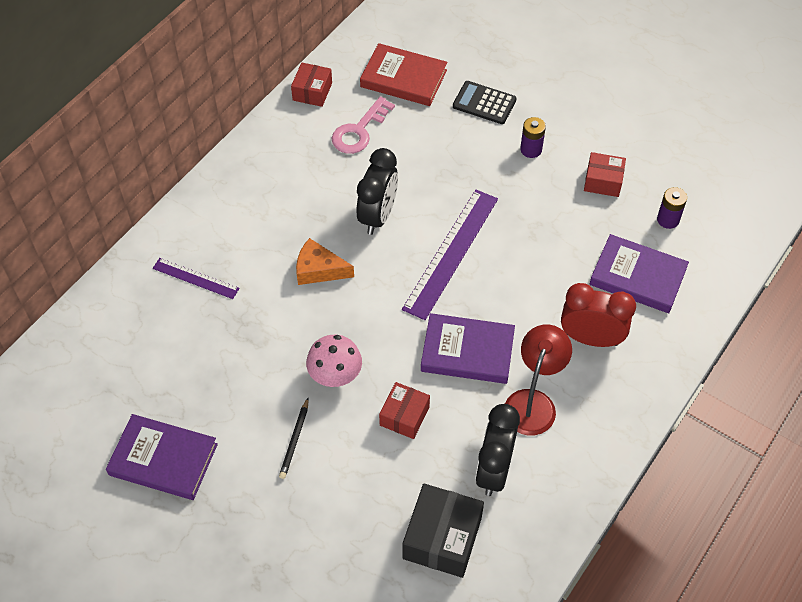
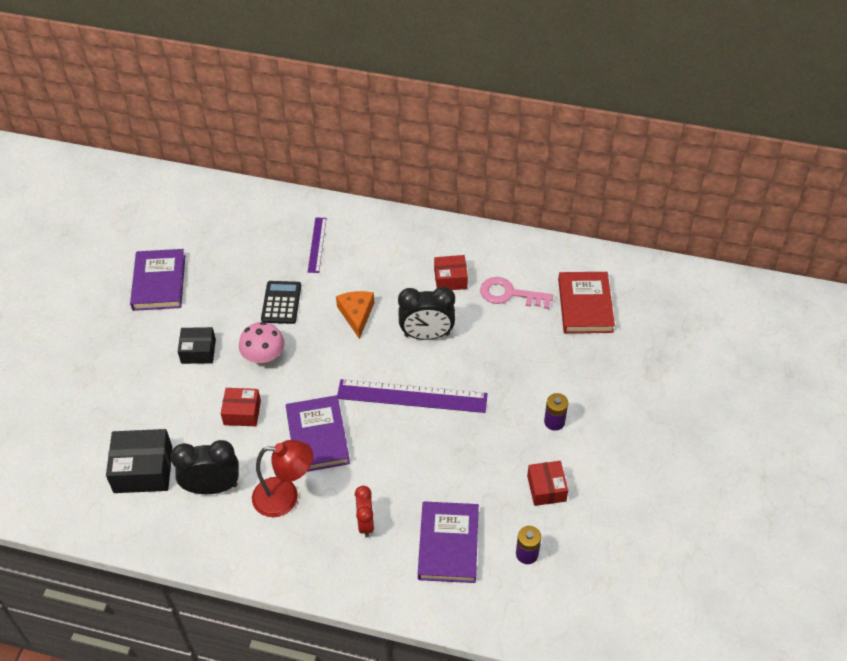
camera: 70 degrees right, 5 degrees down
black pencil [279,398,309,479] -> black box [178,327,216,364]
red box [291,63,332,107] -> red box moved to [434,255,468,290]
black calculator [453,81,516,124] -> black calculator moved to [261,281,301,324]
red clock [561,283,636,347] -> red clock [355,486,374,538], size x0.63

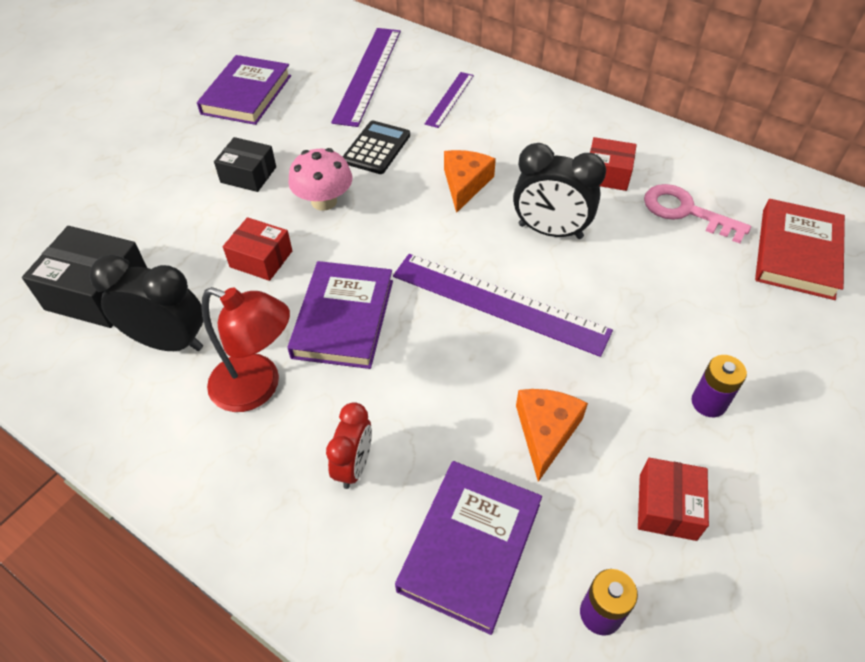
camera: 20 degrees right, 0 degrees up
none -> purple ruler [331,28,401,127]
none -> orange cheese [516,389,588,482]

